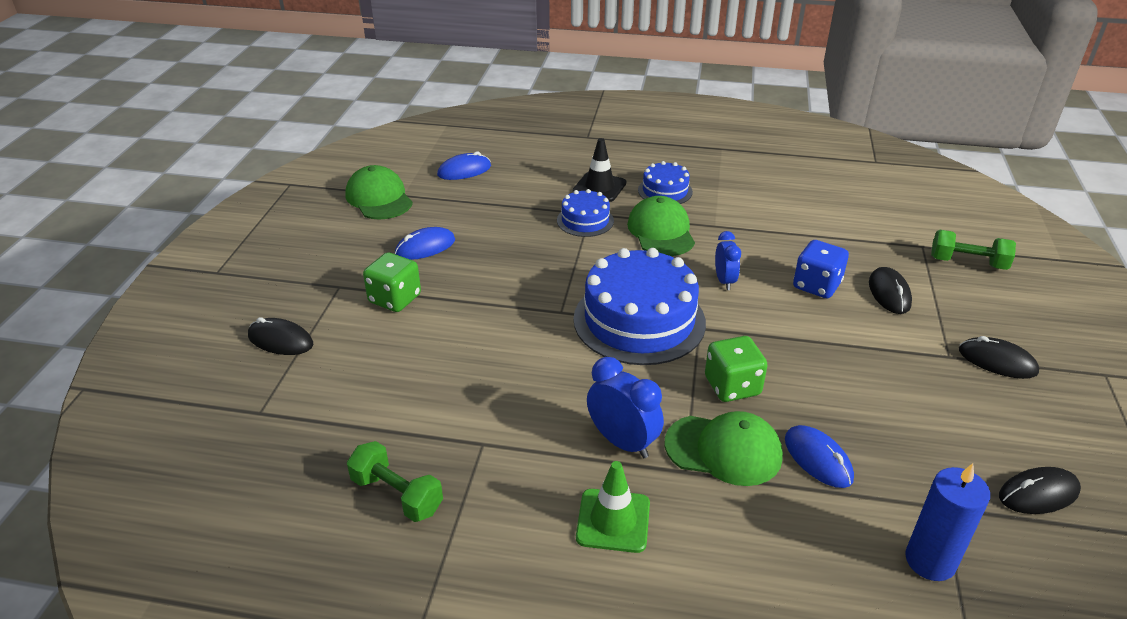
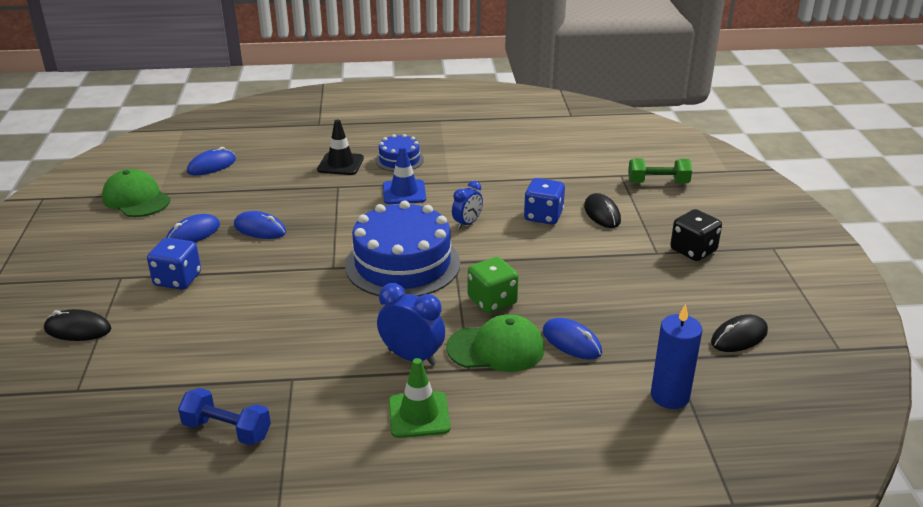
camera: 15 degrees left, 5 degrees down
green dumbbell [347,441,443,522] -> blue dumbbell [178,388,271,445]
green dice [363,252,421,312] -> blue dice [147,238,201,290]
blue cake [557,189,614,237] -> none
green cap [627,196,695,256] -> blue traffic cone [383,146,426,204]
blue clock [715,231,741,290] -> blue clock turned 60 degrees clockwise [452,181,483,229]
black mouse [959,336,1039,379] -> black dice [670,209,722,261]
none -> blue mouse [234,211,286,239]

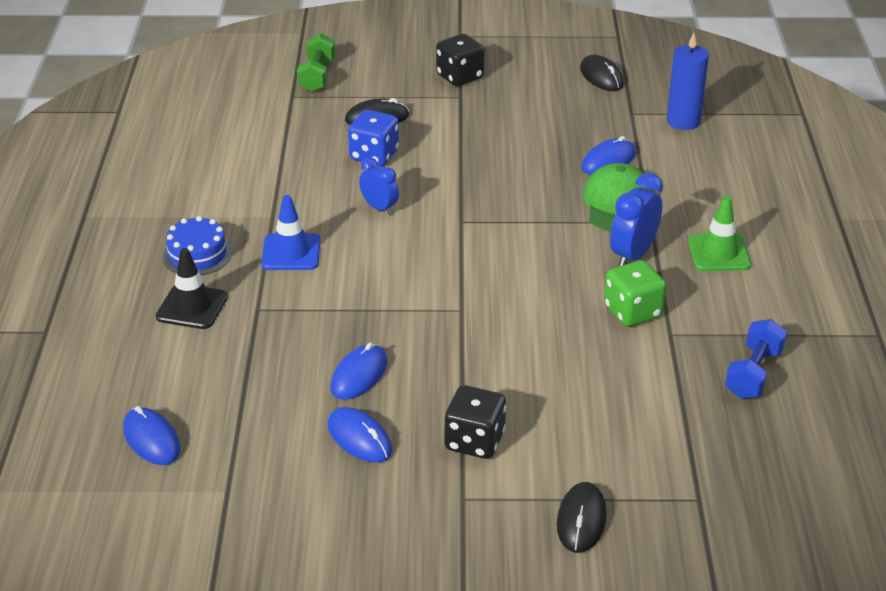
camera: 85 degrees left, 5 degrees up
green cap [102,169,171,217] -> none
blue dice [147,238,201,290] -> black dice [444,385,506,459]
blue cake [345,201,460,297] -> none
green dice [468,257,519,313] -> green dice moved to [604,260,666,327]

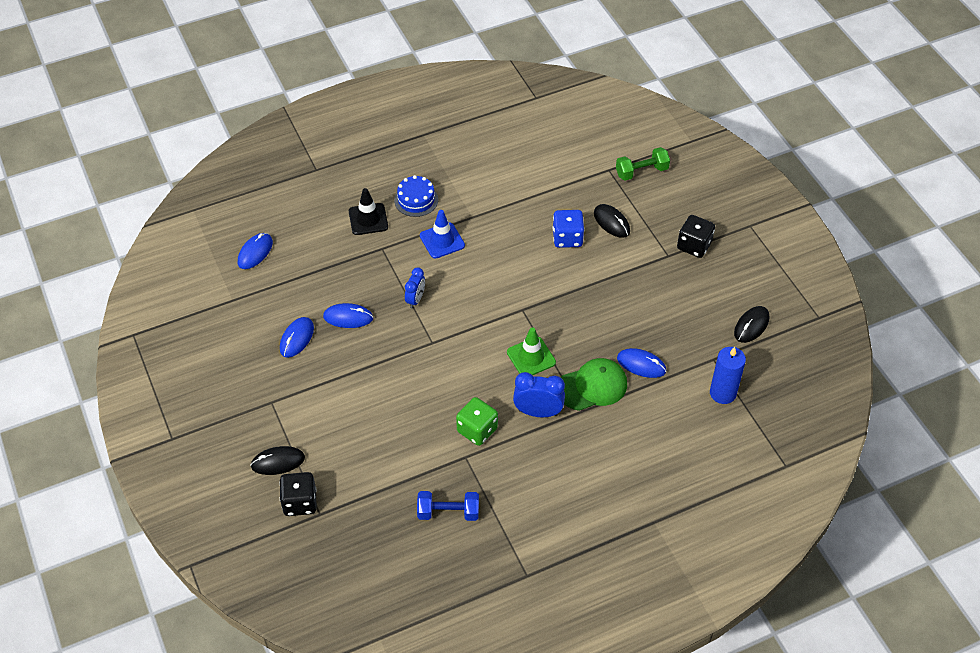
camera: 65 degrees right, 15 degrees up
blue clock [359,157,399,215] -> blue clock moved to [405,267,425,308]
black dice [444,385,506,459] -> black dice moved to [279,472,317,516]
green traffic cone [688,196,751,271] -> green traffic cone moved to [507,327,556,375]

